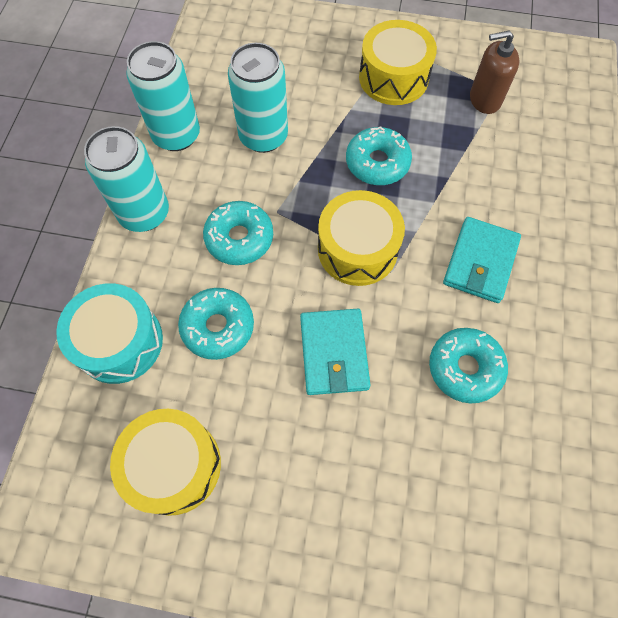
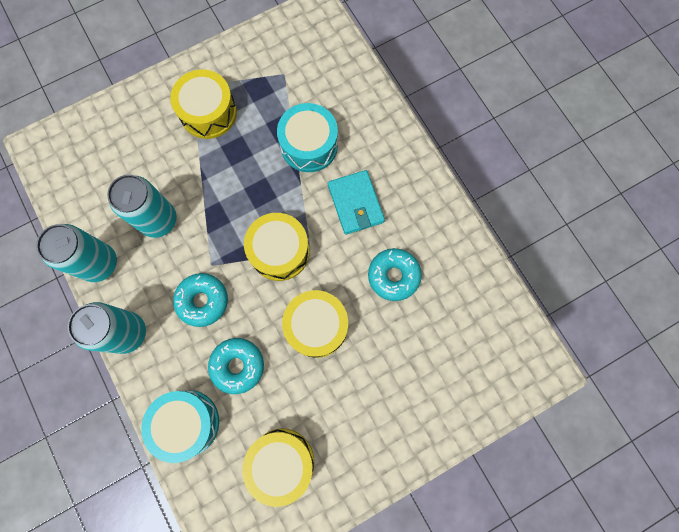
camera: 40 degrees left, 10 degrees up
turquoise wallet [300,309,370,395] -> yellow drum [282,290,348,358]
turquoise donut [346,127,412,185] -> none
brown soap dispenser [470,30,519,114] -> none
none -> turquoise drum [277,103,338,172]

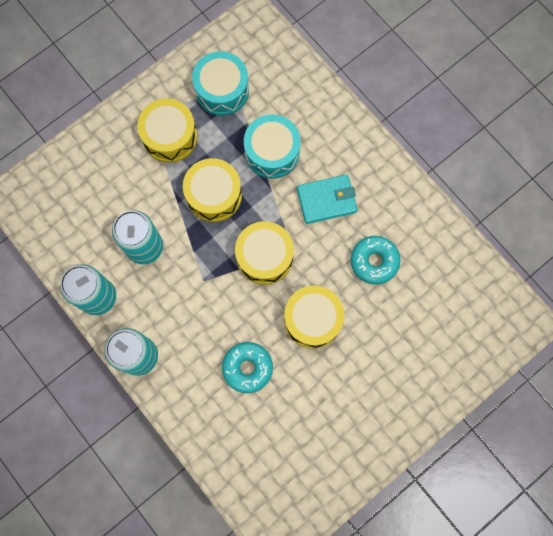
camera: 10 degrees left, 0 degrees up
turquoise drum [141,390,219,463] -> turquoise drum moved to [192,51,249,116]
turquoise donut [173,273,228,327] -> none
yellow drum [242,429,314,507] -> yellow drum moved to [183,158,242,222]
turquoise wallet [328,170,385,235] -> turquoise wallet turned 75 degrees counterclockwise [297,174,358,224]

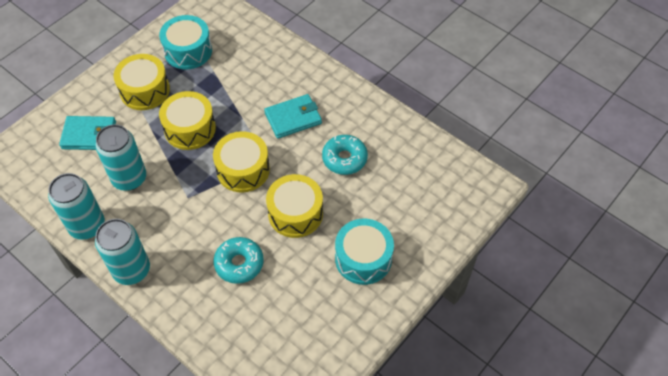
camera: 10 degrees left, 20 degrees down
turquoise drum [244,115,301,179] -> turquoise drum moved to [335,219,394,285]
none -> turquoise wallet [59,116,116,150]

